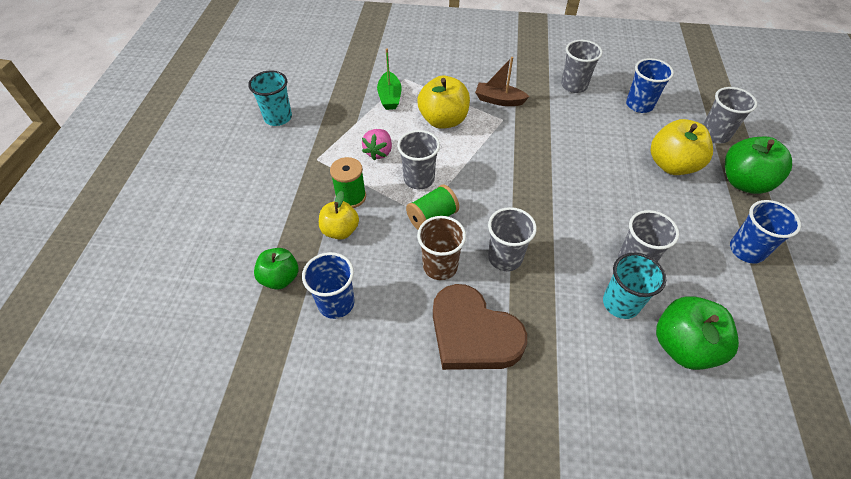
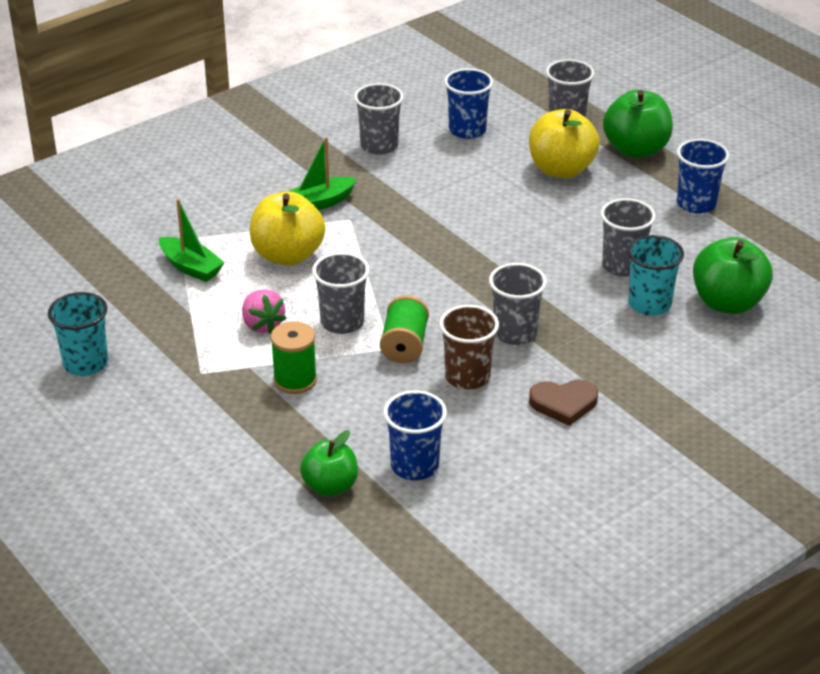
camera: 45 degrees left, 15 degrees down
yellow apple [319,191,359,240] -> none
brown heart [433,284,527,370] -> brown heart [529,379,598,426], size x0.56
brown boat [475,57,529,106] -> green boat [288,137,357,210]

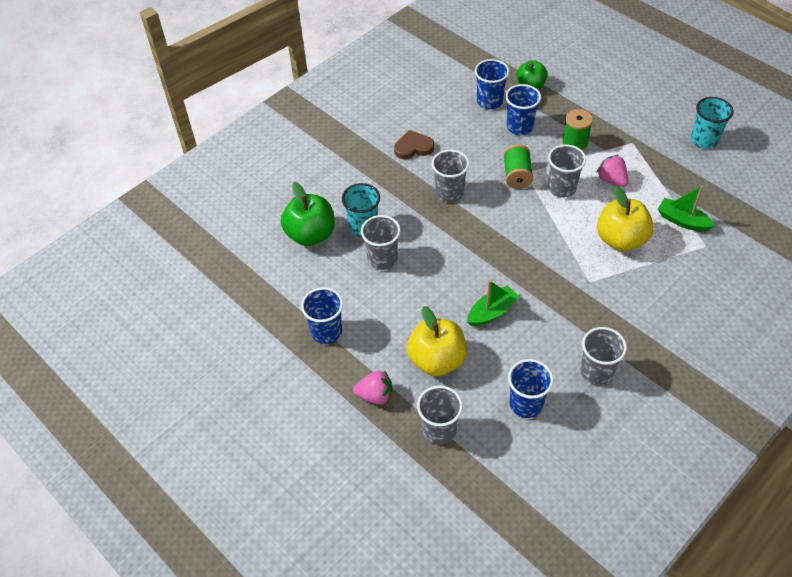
camera: 175 degrees right, 15 degrees up
green boat [288,137,357,210] -> green boat moved to [467,280,520,326]
brown cup [439,305,499,389] -> none
green apple [603,90,673,158] -> pink strawberry [353,370,392,405]
none -> blue cup [505,84,541,135]

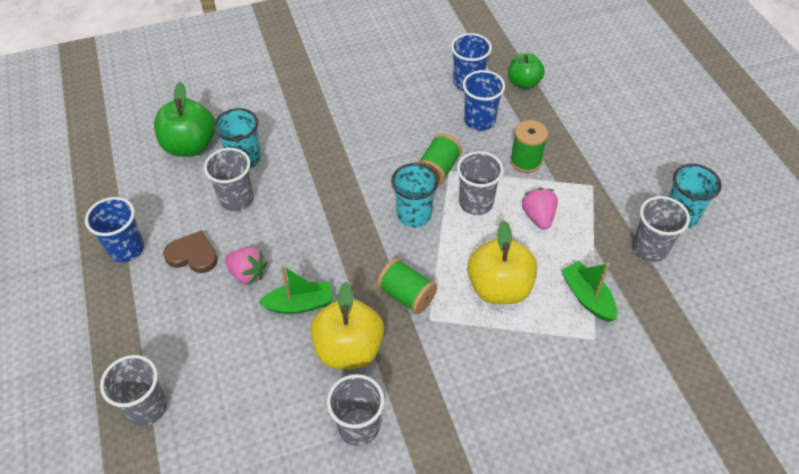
camera: 25 degrees right, 0 degrees up
pink strawberry [353,370,392,405] -> pink strawberry moved to [225,247,268,286]
brown heart [394,130,434,159] -> brown heart moved to [163,230,218,273]
yellow apple [407,306,467,376] -> yellow apple moved to [310,282,384,369]
grey cup [432,149,469,202] -> grey cup moved to [632,196,690,262]
blue cup [508,359,554,418] -> none
none -> green spool [377,258,437,314]
none -> turquoise cup [391,163,438,227]

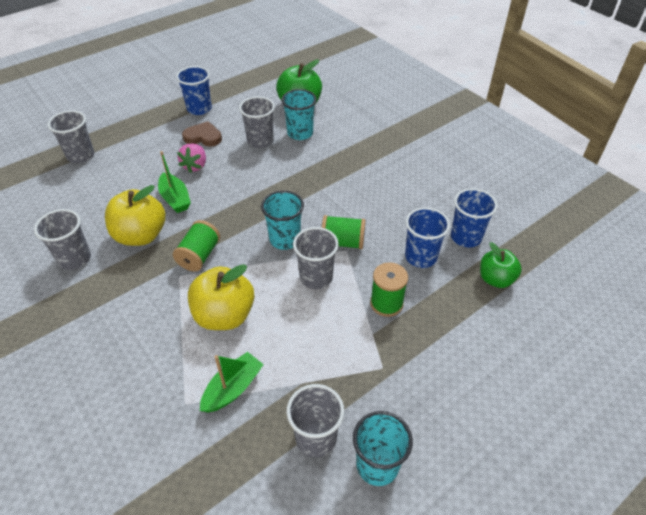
camera: 70 degrees right, 5 degrees down
brown heart [163,230,218,273] -> brown heart turned 75 degrees counterclockwise [182,121,222,146]
pink strawberry [522,188,558,230] -> none

